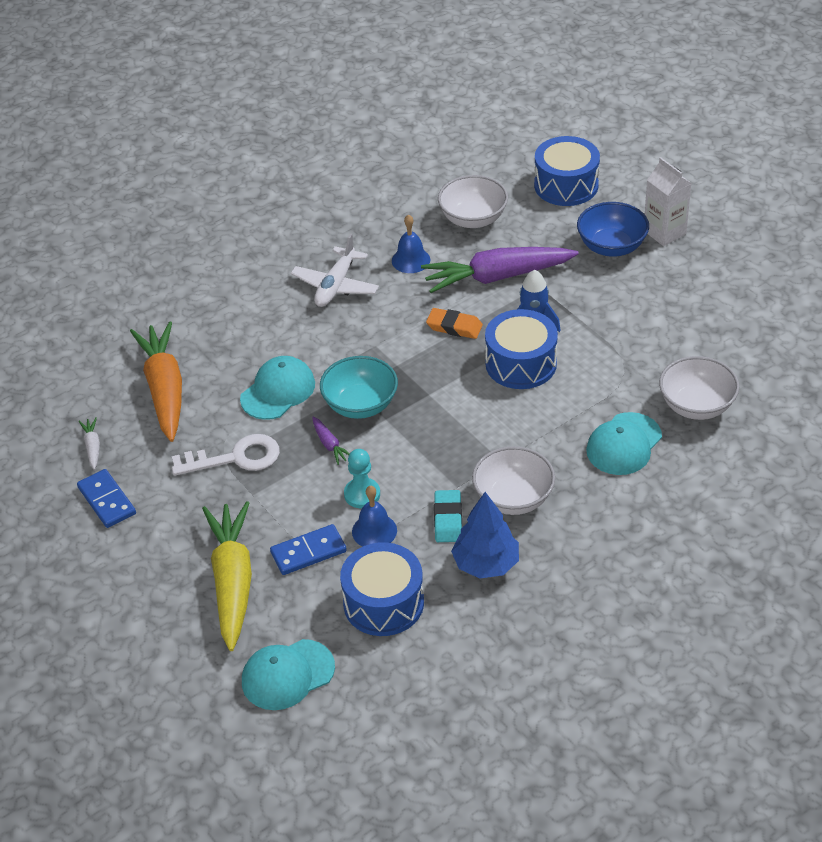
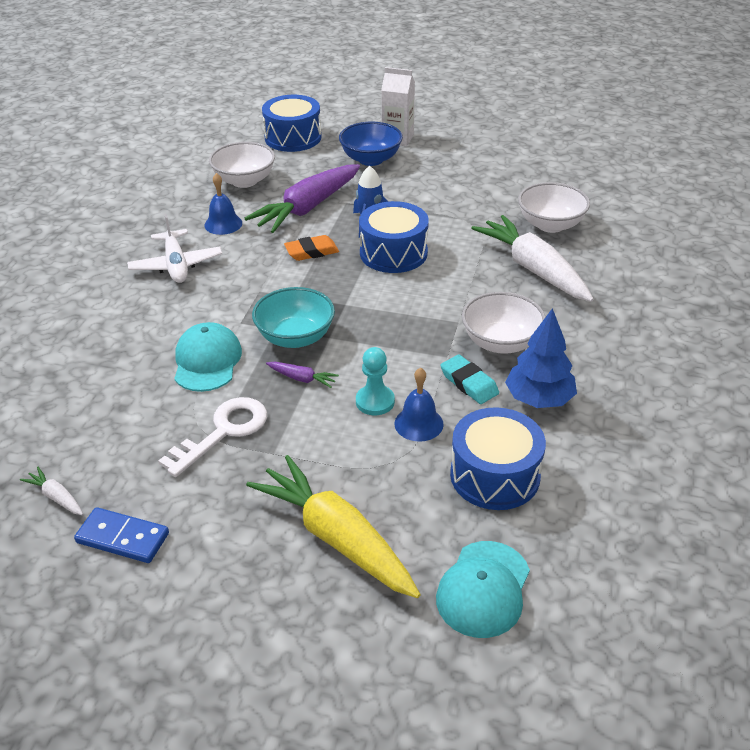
camera: 40 degrees left, 5 degrees down
orange carrot [130,321,182,442] -> none
blue domino [270,524,347,575] -> none
turquoise cap [586,412,662,475] -> white carrot [471,215,594,302]

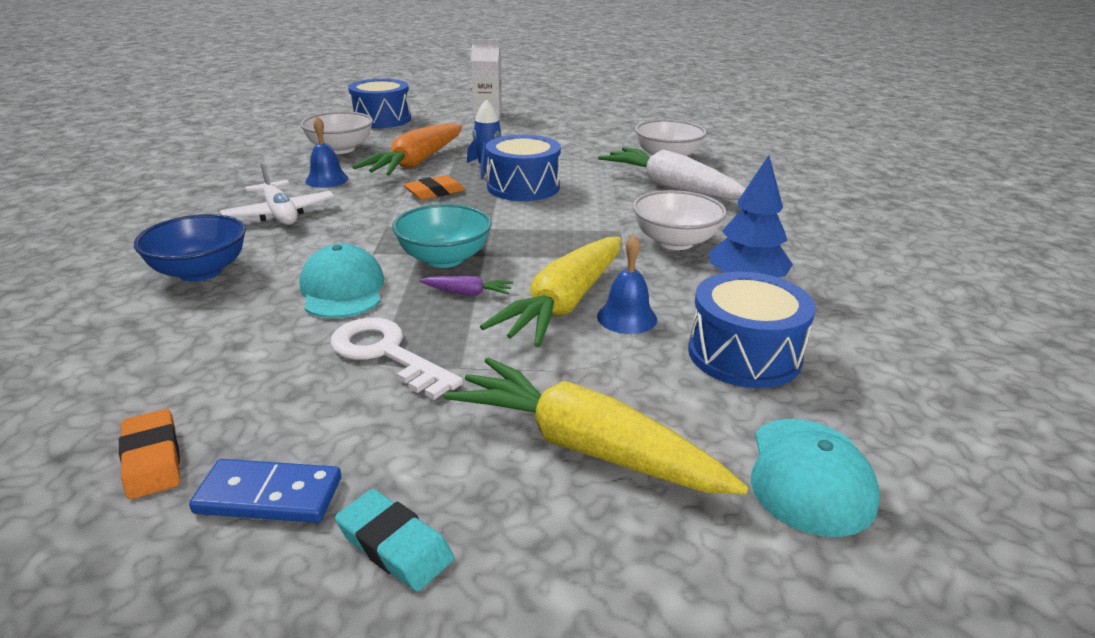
camera: 15 degrees left, 10 degrees down
white carrot [20,467,83,515] -> orange eraser [119,409,180,499]
white key [158,397,267,477] -> white key turned 75 degrees counterclockwise [330,318,463,400]
purple carrot [244,164,360,233] -> orange carrot [353,123,462,176]
blue bowl [339,122,403,166] -> blue bowl moved to [134,214,246,281]
turquoise pawn [356,347,395,415] -> yellow carrot [480,237,621,347]
turquoise eraser [440,355,499,404] -> turquoise eraser moved to [335,489,454,591]

